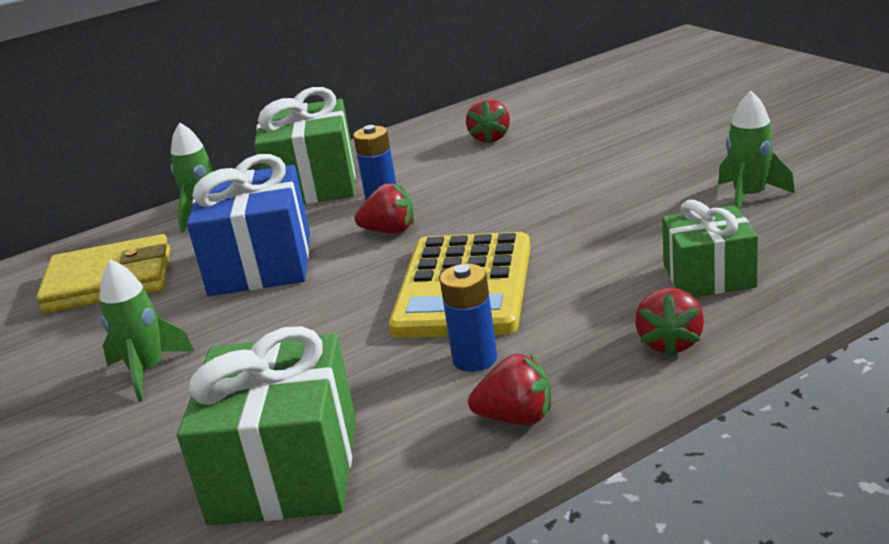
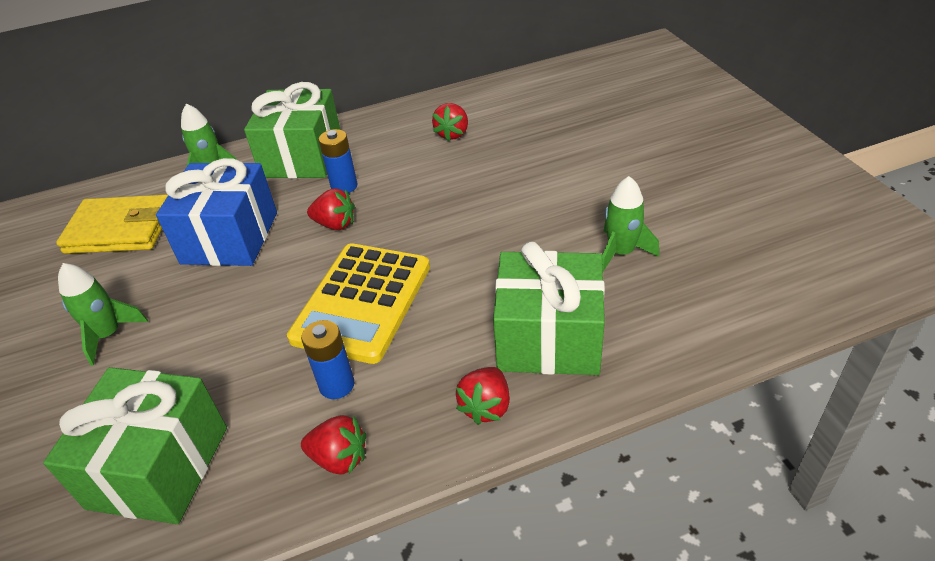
camera: 10 degrees right, 15 degrees up
green gift [662,200,758,297] -> green gift [493,241,605,375], size x1.59

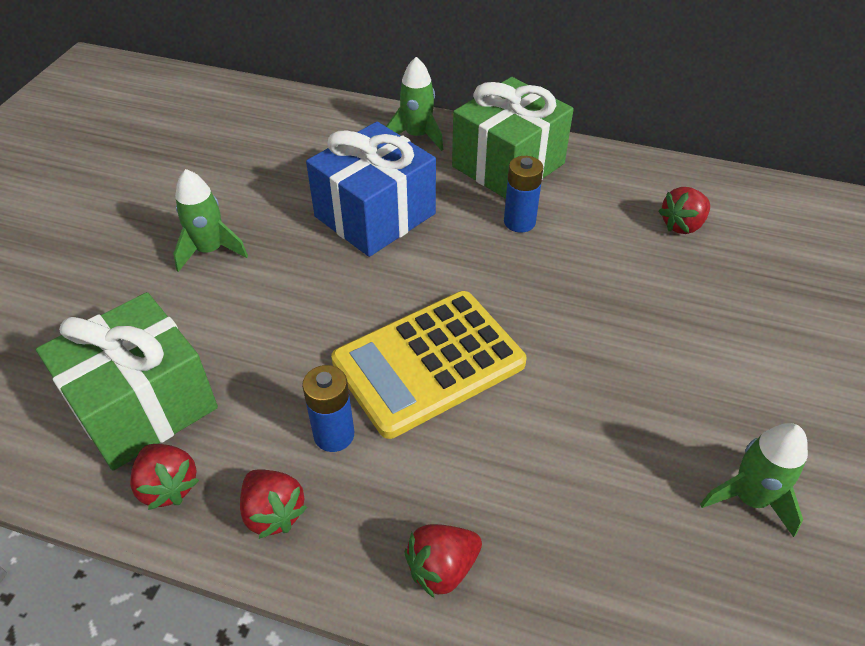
camera: 35 degrees right, 5 degrees up
yellow wallet [56,195,168,254] -> none
red strawberry [307,188,355,230] -> red strawberry moved to [130,444,199,510]
green gift [493,241,605,375] -> none

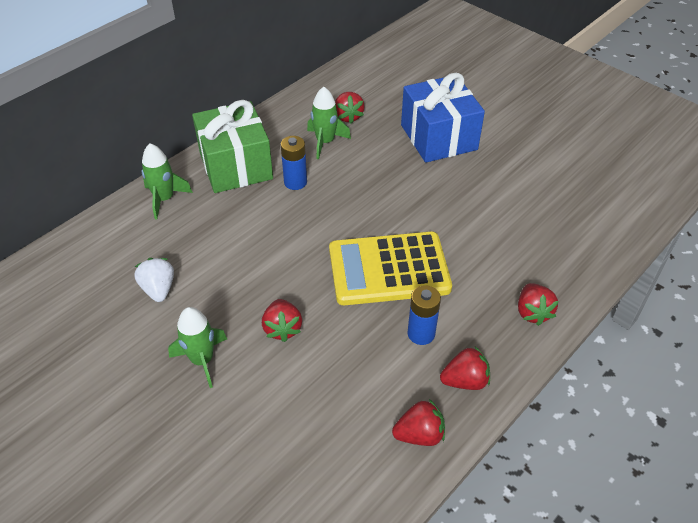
camera: 65 degrees left, 0 degrees up
green gift [36,292,218,470] -> none
blue gift [306,122,436,257] -> blue gift moved to [401,73,485,163]
yellow calculator [331,291,527,439] -> yellow calculator turned 90 degrees clockwise [329,232,452,305]
green rocket [700,423,808,537] -> green rocket moved to [307,87,351,159]
none -> white strawberry [135,258,174,302]
none -> red strawberry [262,299,302,342]

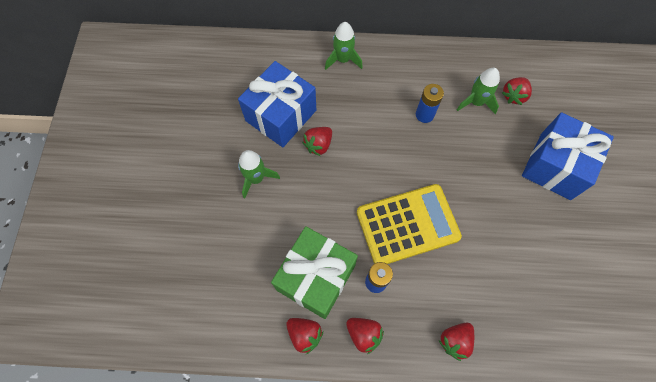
camera: 50 degrees right, 20 degrees up
white strawberry [135,258,174,302] -> blue gift [238,61,316,147]
green gift [192,100,273,193] -> green gift moved to [271,226,358,319]
red strawberry [262,299,302,342] -> red strawberry moved to [302,127,332,156]
yellow calculator [329,232,452,305] -> yellow calculator turned 120 degrees clockwise [357,184,462,264]

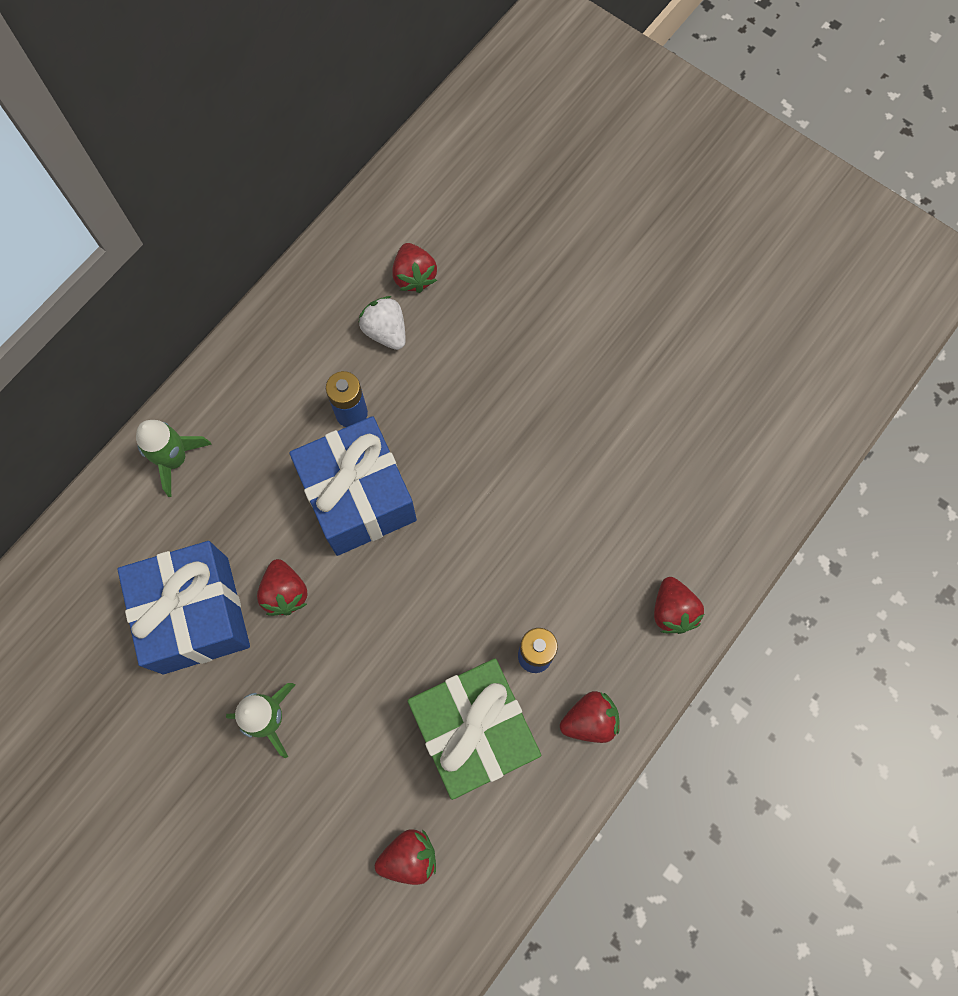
camera: 55 degrees left, 5 degrees up
red strawberry [286,318,323,354] -> red strawberry moved to [375,829,436,885]
yellow calculator [357,184,462,264] -> none
green rocket [457,68,500,114] -> white strawberry [358,296,406,350]
blue gift [522,112,614,200] -> blue gift moved to [289,416,417,556]

